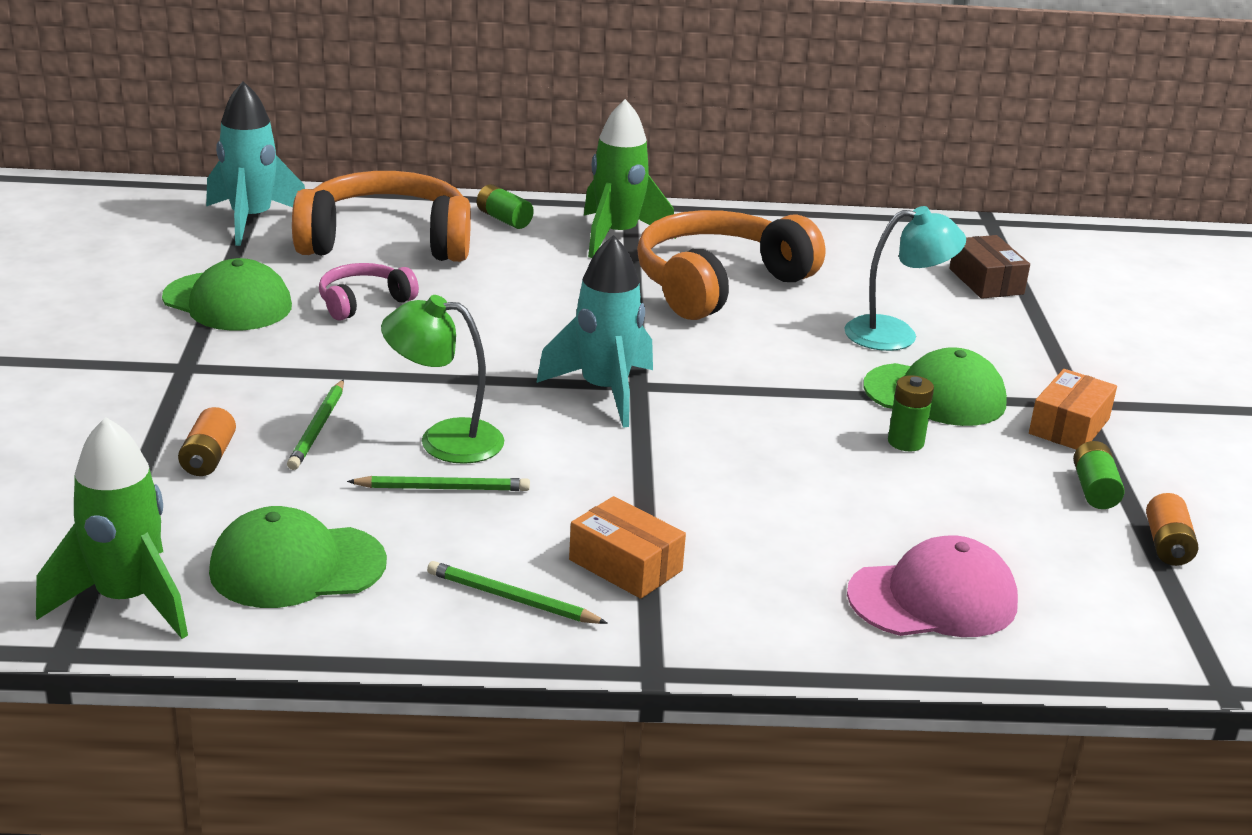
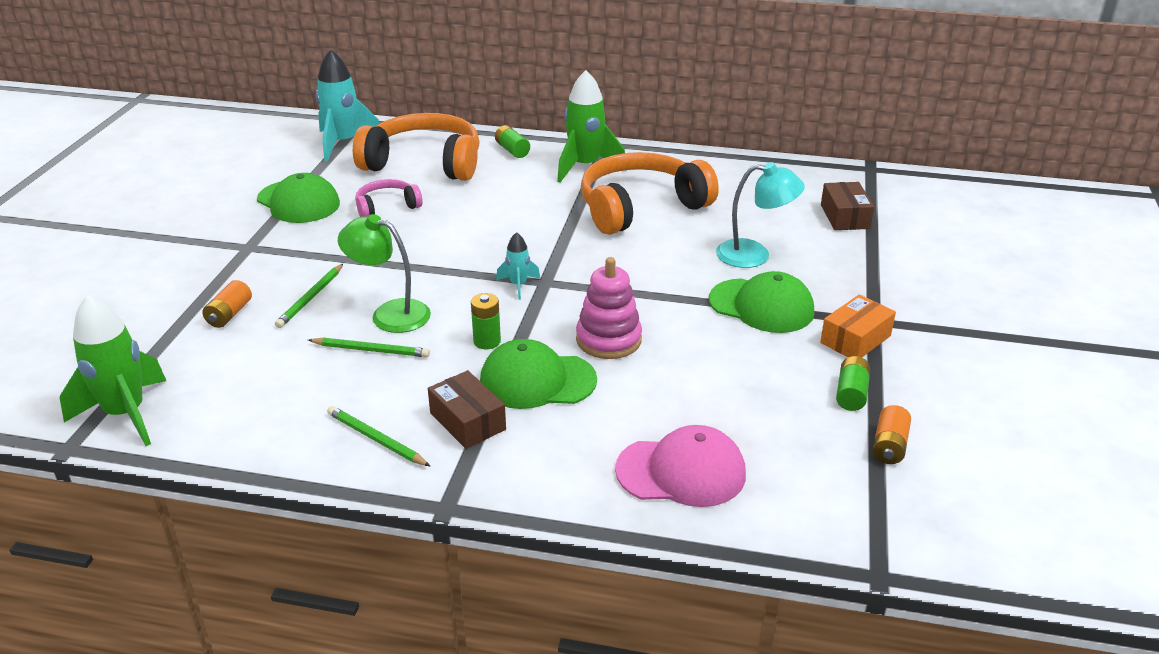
camera: 15 degrees right, 5 degrees up
green cap [209,506,387,608] -> green cap moved to [480,339,597,409]
turquoise rocket [536,235,653,428] -> turquoise rocket [496,232,540,300], size x0.50
orange box [569,496,686,599] -> brown box [428,370,506,449]
green battery [888,375,934,451] -> green battery moved to [471,293,501,349]
none -> pink stacking toy [576,257,642,359]

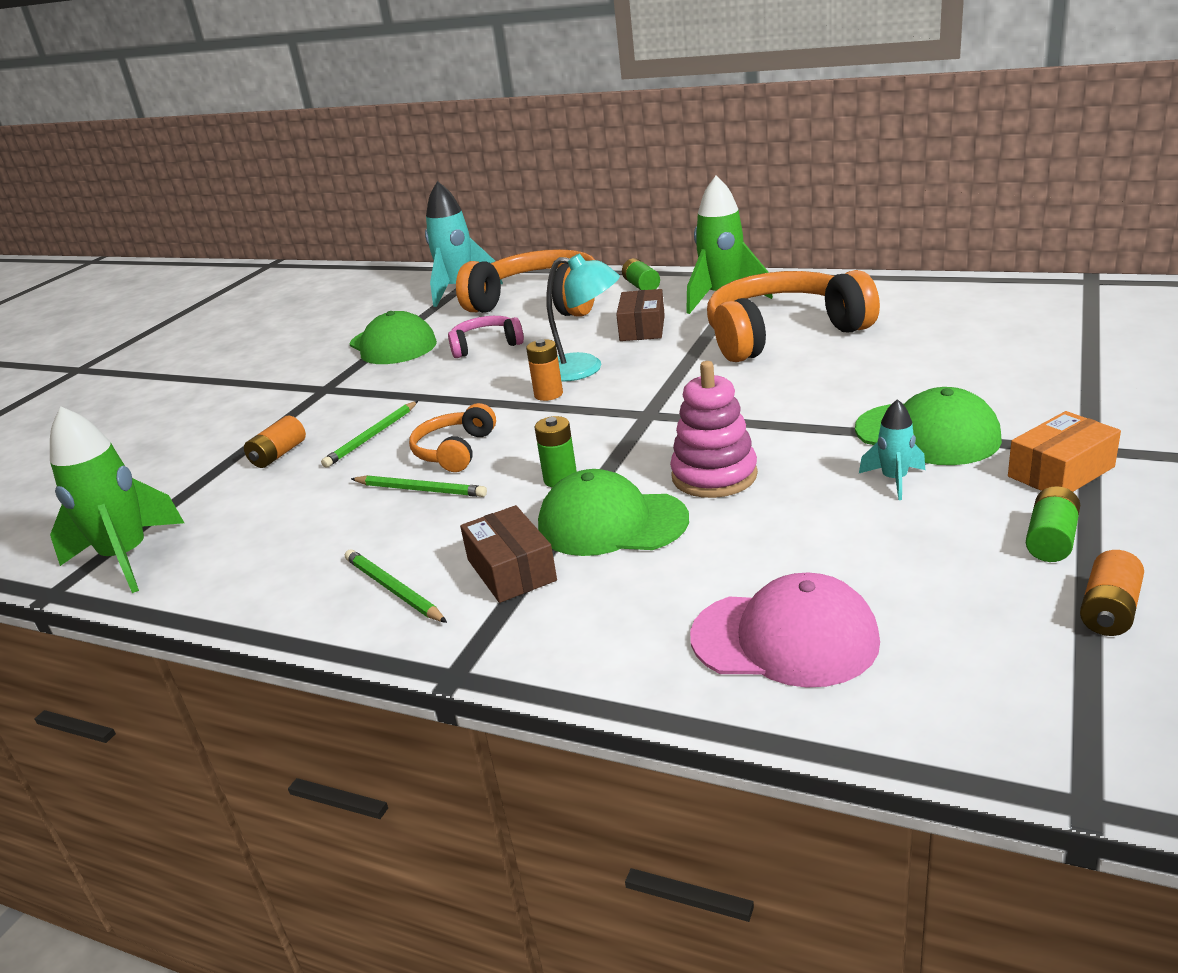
camera: 15 degrees right, 5 degrees down
green lamp [338,214,431,333] -> orange headphones [409,403,496,472]
turquoise rocket [496,232,540,300] -> turquoise rocket moved to [859,399,925,500]
turquoise lamp [716,162,805,268] -> turquoise lamp moved to [546,253,620,382]
brown box [821,182,874,230] -> brown box moved to [616,289,665,341]
none -> orange battery [526,339,563,401]

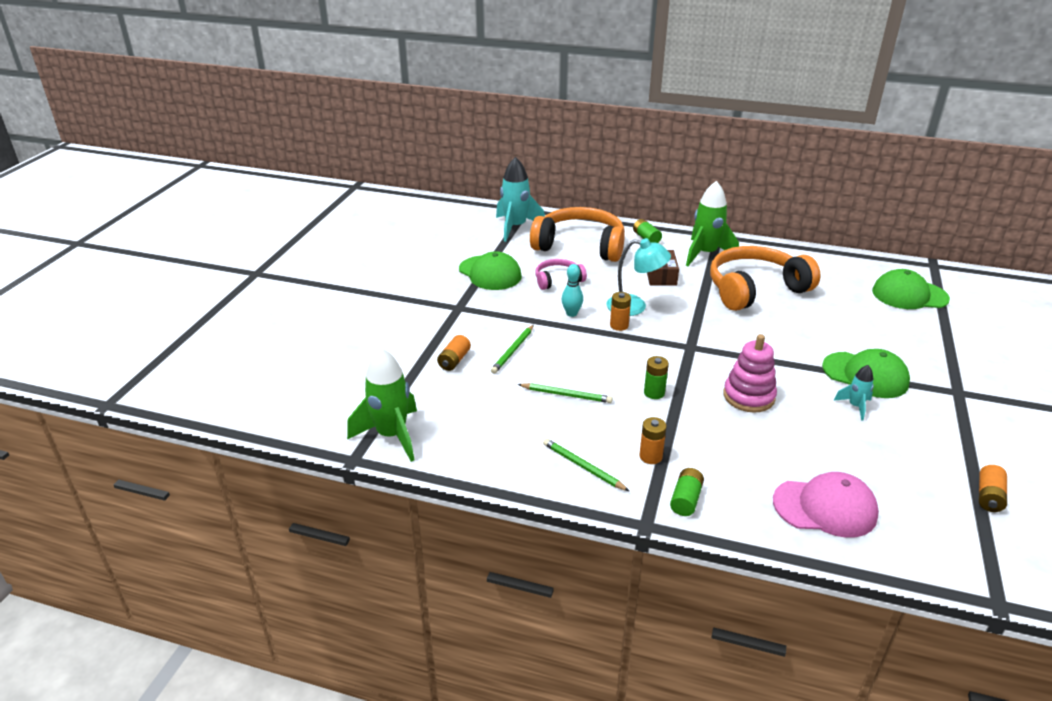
camera: 10 degrees left, 5 degrees up
orange headphones [409,403,496,472] -> none
brown box [460,505,557,603] -> orange battery [639,417,667,464]
green cap [538,469,689,556] -> green cap moved to [872,269,950,309]
orange box [1008,411,1121,492] -> none
green battery [1026,486,1080,562] -> green battery moved to [670,468,704,516]
none -> turquoise bowling pin [562,264,583,317]

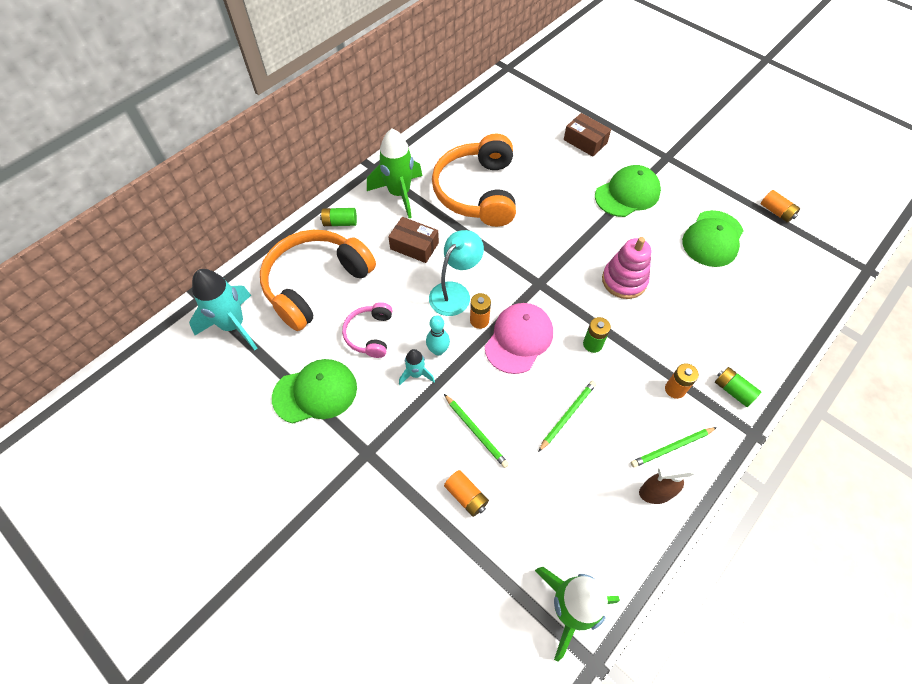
camera: 65 degrees left, 25 degrees up
pink cap [773,472,879,538] -> pink cap moved to [485,303,553,374]
turquoise rocket [834,365,874,421] -> turquoise rocket moved to [399,349,435,385]
green cap [872,269,950,309] -> green cap moved to [682,210,743,267]
none -> brown box [564,113,611,157]
none -> brown spray bottle [639,463,694,504]

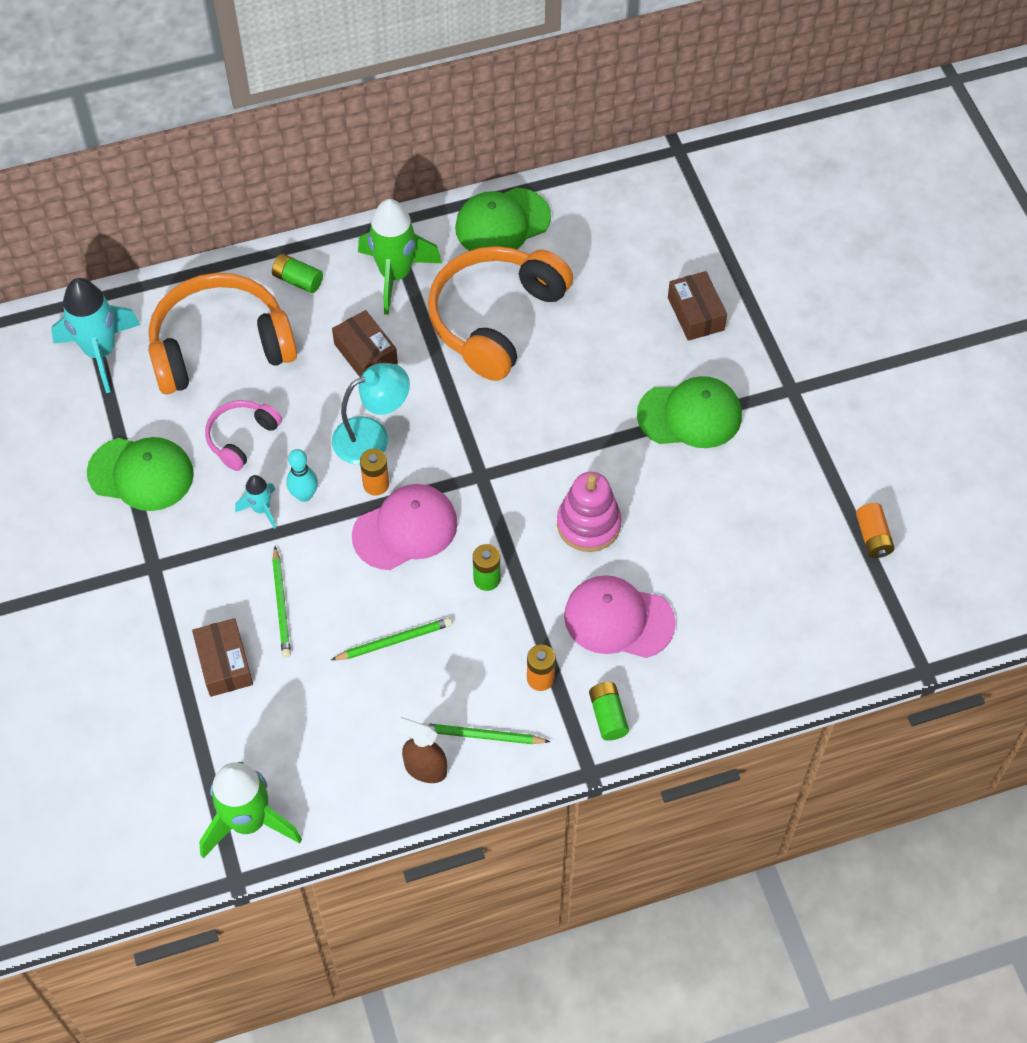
camera: 30 degrees right, 0 degrees up
orange battery [444,470,489,517] -> brown box [192,618,253,697]
green cap [682,210,743,267] -> green cap moved to [455,188,551,251]
none -> pink cap [564,575,676,658]

